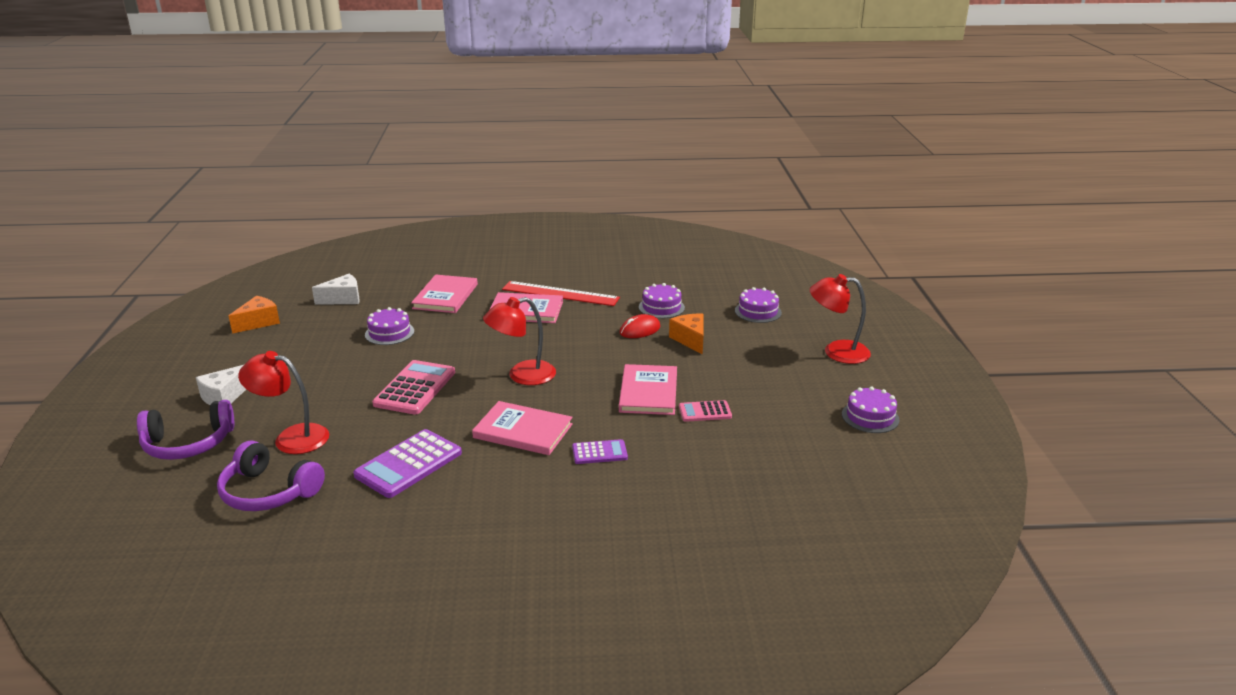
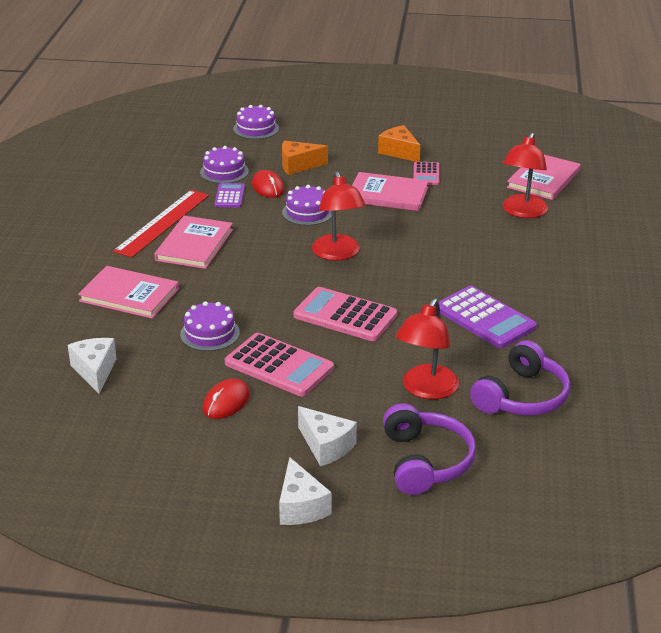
camera: 80 degrees left, 5 degrees up
orange cheese [229,296,280,334] -> orange cheese moved to [378,125,420,162]
pink book [472,401,573,455] -> pink book moved to [507,155,581,200]
purple calculator [572,439,628,464] -> purple calculator moved to [214,183,245,208]
red lamp [809,274,871,364] -> red lamp moved to [503,133,548,218]
purple cake [842,386,900,433] -> purple cake moved to [282,185,332,226]
none -> red mouse [203,379,250,419]
none -> pink calculator [225,333,334,396]
none -> white cheese [279,457,332,525]

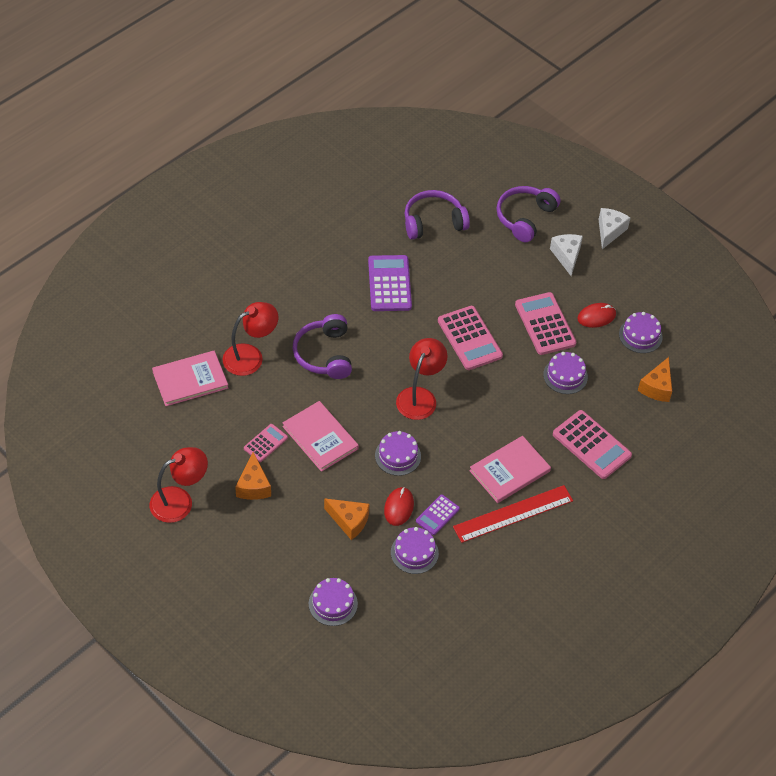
camera: 145 degrees left, 20 degrees up
white cheese [68,338,117,394] -> orange cheese [638,357,672,402]
pink book [78,266,179,319] -> pink calculator [553,410,632,479]
red lamp [396,299,459,399] -> red lamp moved to [150,447,208,523]
none -> purple headphones [292,314,352,379]
none -> purple cake [619,312,663,353]

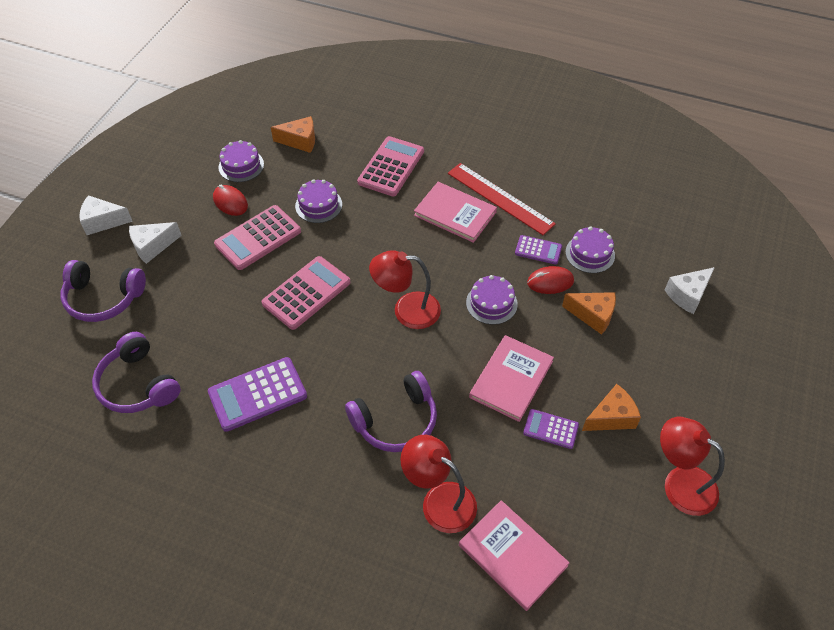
camera: 110 degrees left, 0 degrees up
pink calculator [244,424,288,462] -> purple calculator [523,409,579,449]
purple cake [309,578,358,626] -> white cheese [665,267,715,314]
orange cheese [324,498,370,540] -> orange cheese turned 105 degrees clockwise [562,292,616,335]

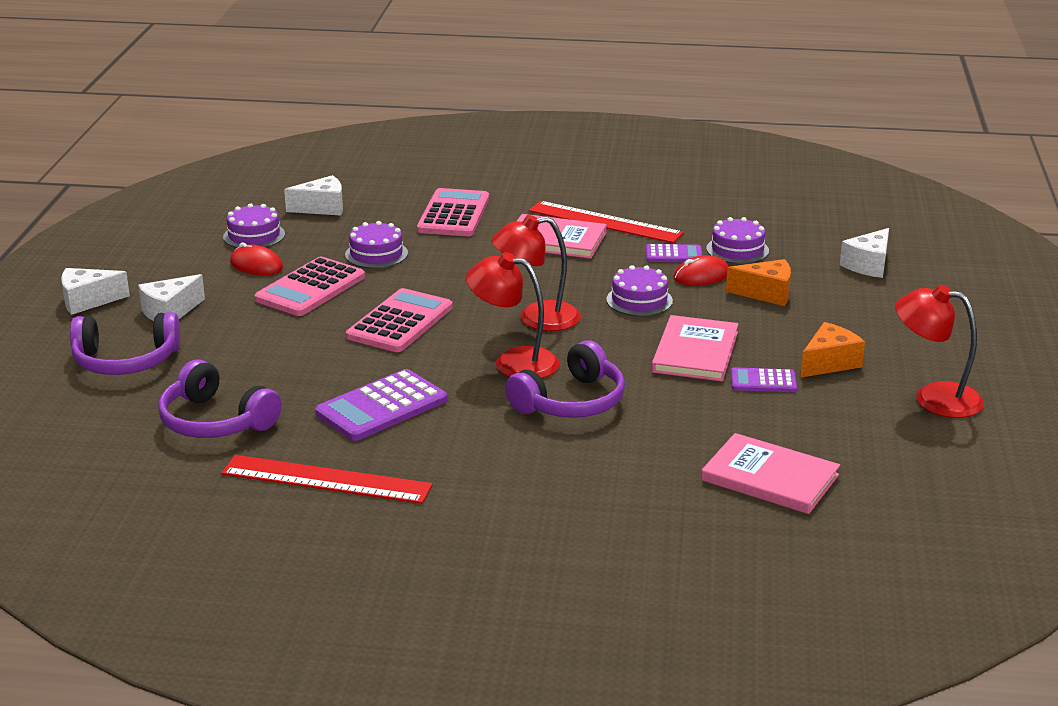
camera: 15 degrees left, 25 degrees down
orange cheese [271,116,315,153] -> white cheese [284,175,343,216]
red lamp [400,435,477,533] -> red lamp moved to [466,252,560,378]
none -> red ruler [221,455,433,504]

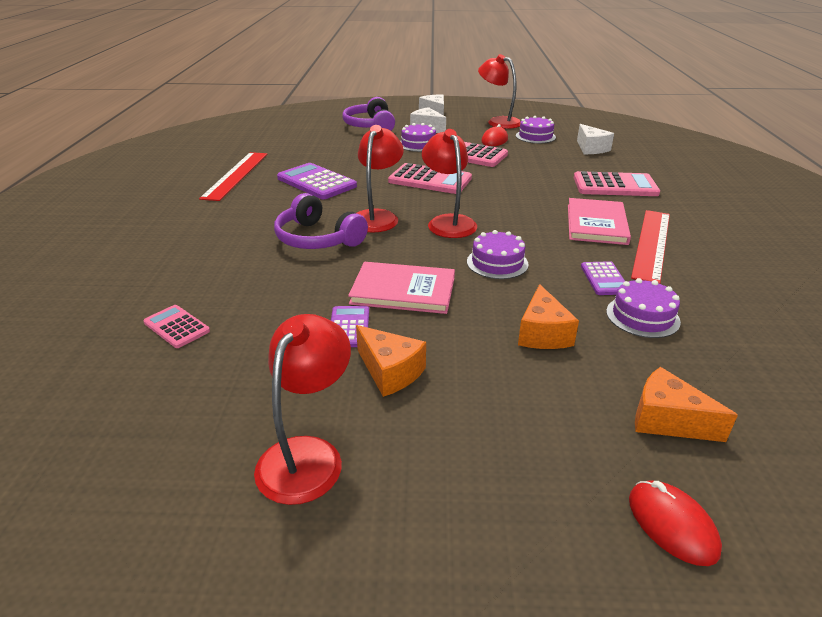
camera: 85 degrees right, 5 degrees up
purple headphones [158,359,282,438] -> none
purple cake [345,221,408,268] -> purple cake moved to [400,123,436,152]
red mouse [673,255,729,286] -> red mouse moved to [629,480,722,566]
pink book [701,433,840,514] -> pink calculator [143,305,210,348]
white cheese [840,228,889,278] -> orange cheese [635,367,738,442]
none -> red lamp [478,54,521,129]

